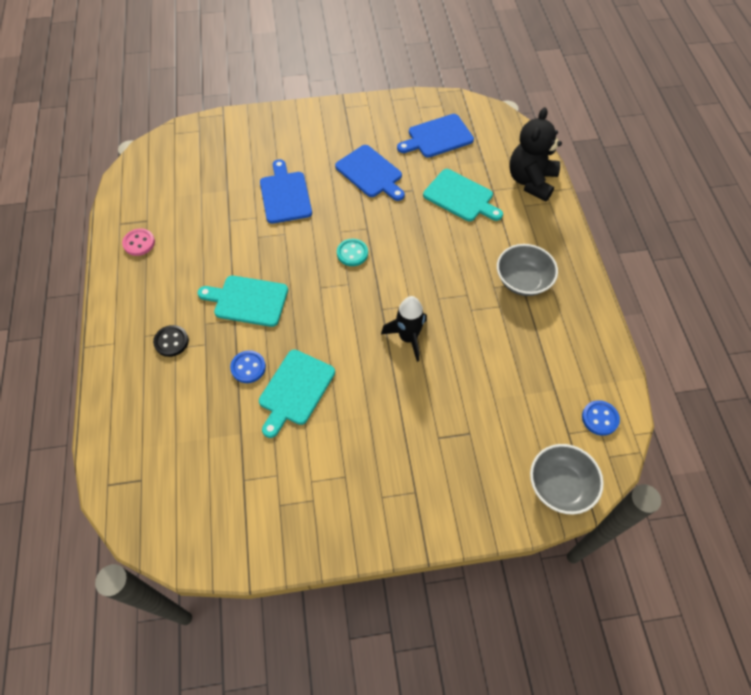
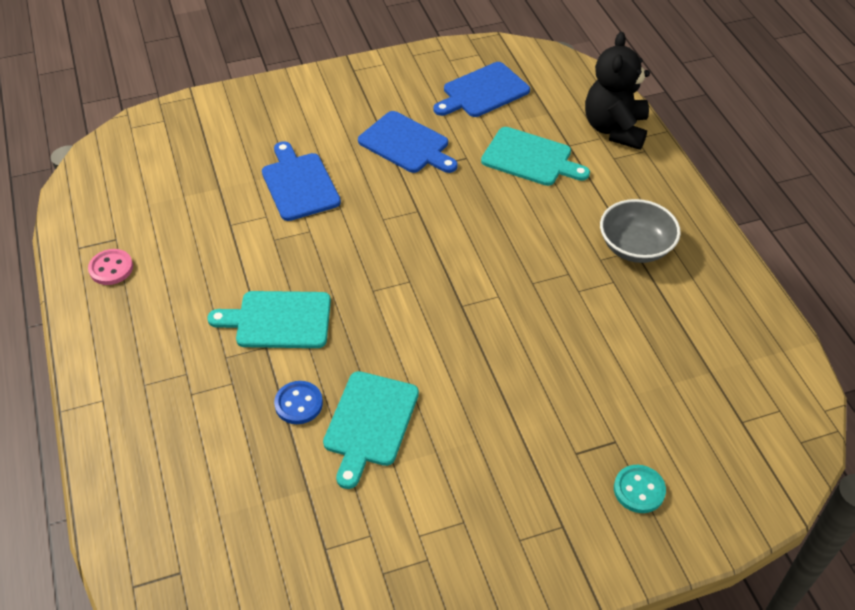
camera: 10 degrees left, 10 degrees down
black button [153,325,189,357] -> none
turquoise button [337,239,368,266] -> turquoise button moved to [614,465,666,513]
black rocket [381,296,427,362] -> none
grey bowl [530,444,604,514] -> none
blue button [582,400,620,436] -> none

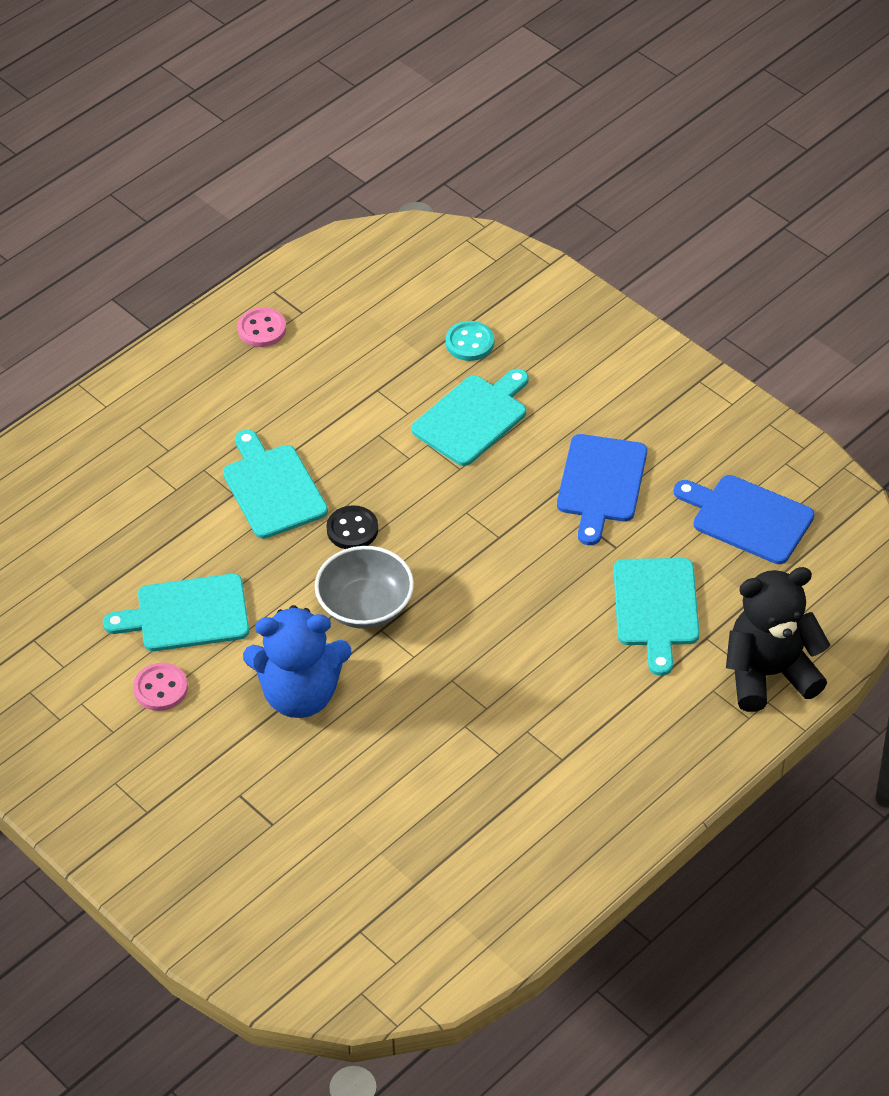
camera: 65 degrees right, 0 degrees up
blue cutting board [262,141,341,221] -> turquoise cutting board [411,369,529,466]
blue button [274,381,323,424] -> none
grey bowl [600,199,681,263] -> grey bowl moved to [315,546,414,629]
turquoise button [614,465,666,513] -> turquoise button moved to [446,321,494,361]
none -> pink button [133,663,188,711]
none -> blue teddy bear [243,605,351,718]
none -> black button [326,505,378,549]

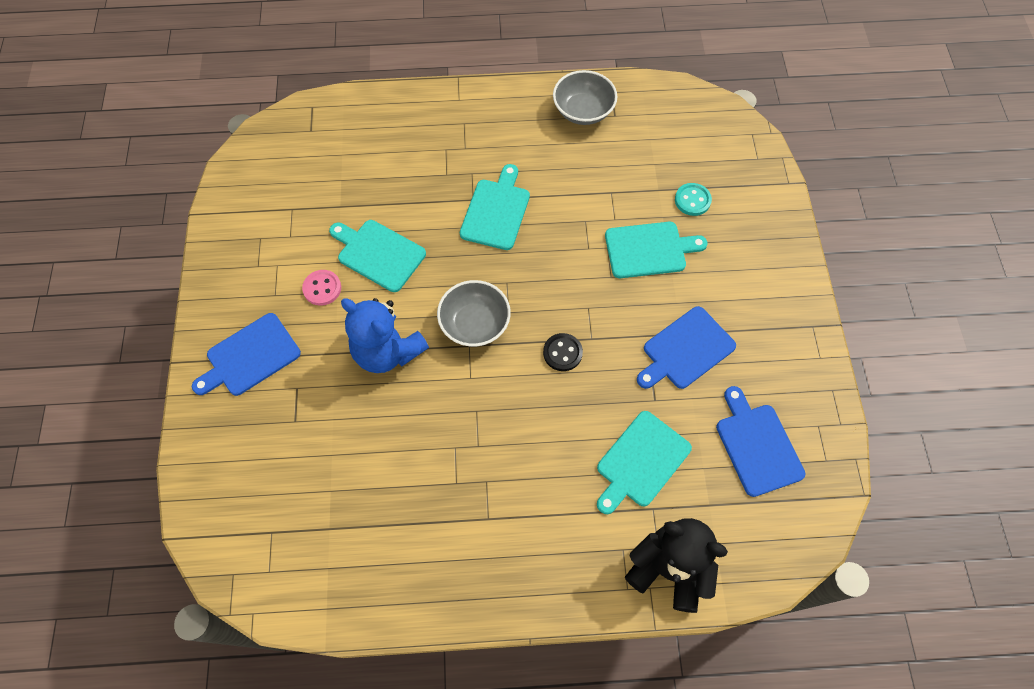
camera: 40 degrees right, 15 degrees up
pink button [237,307,286,347] -> grey bowl [553,70,617,125]
black button [326,505,378,549] -> black button moved to [543,333,583,371]
none -> blue cutting board [192,313,301,396]

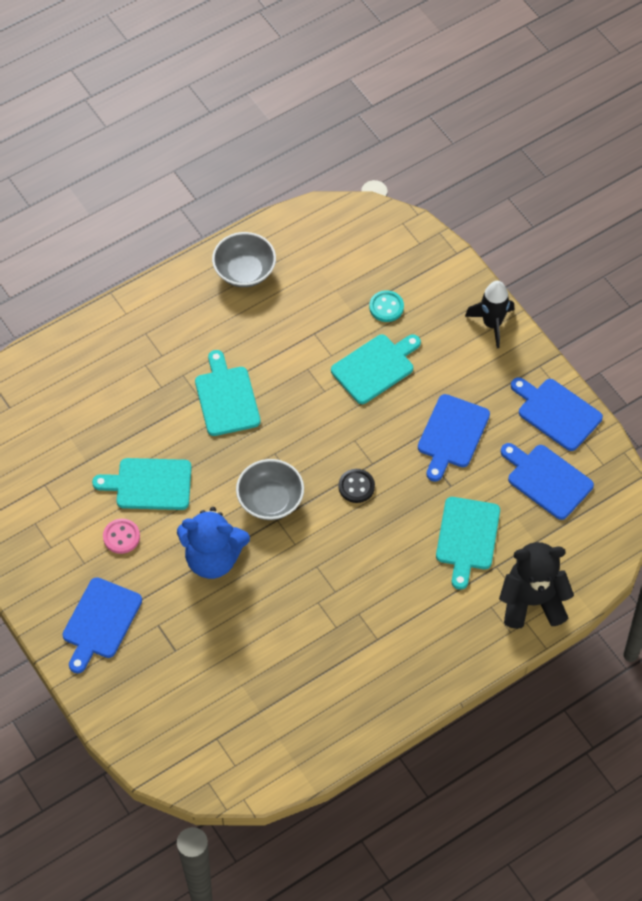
camera: 30 degrees left, 5 degrees down
none -> black rocket [465,281,514,348]
none -> blue cutting board [511,377,603,451]

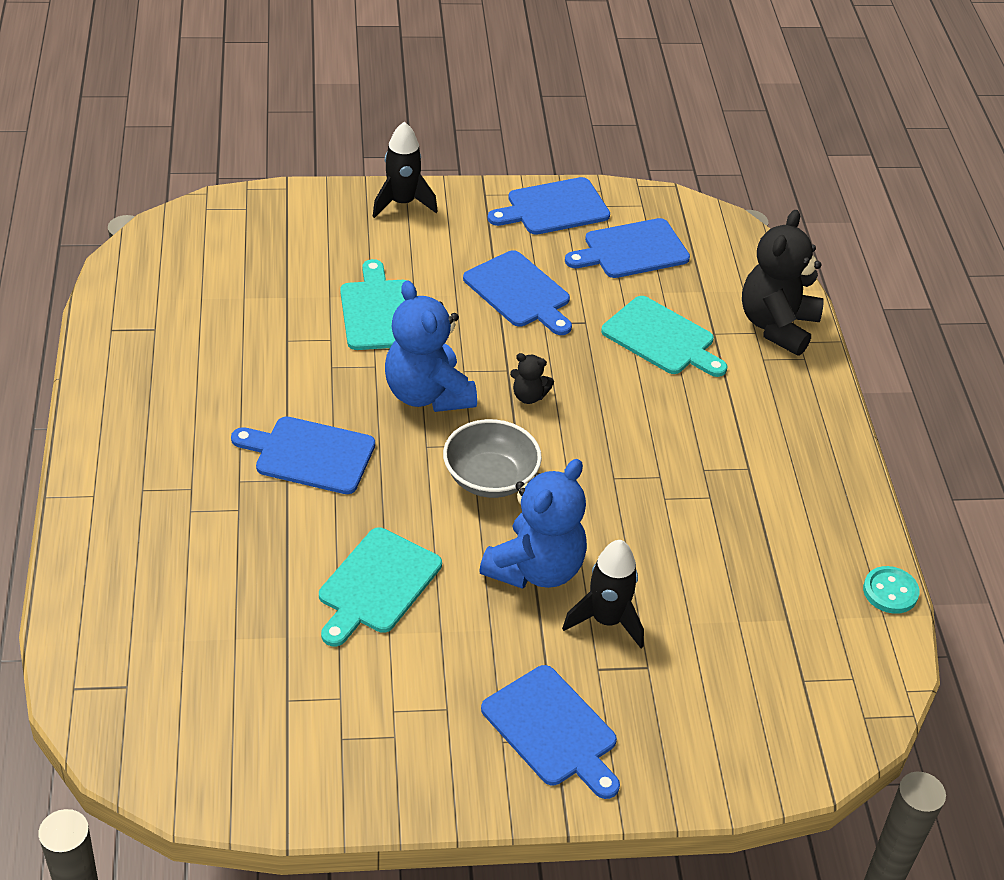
camera: 65 degrees left, 15 degrees down
pink button [103,519,140,554] -> none
turquoise cutting board [195,350,261,436] -> blue cutting board [231,416,375,494]
grey bowl [212,232,276,287] -> none
black button [339,469,375,503] -> black teddy bear [510,353,554,404]
turquoise button [369,290,404,322] -> turquoise button moved to [863,566,920,614]
none -> blue teddy bear [385,280,477,412]
none -> black rocket [562,540,644,648]

